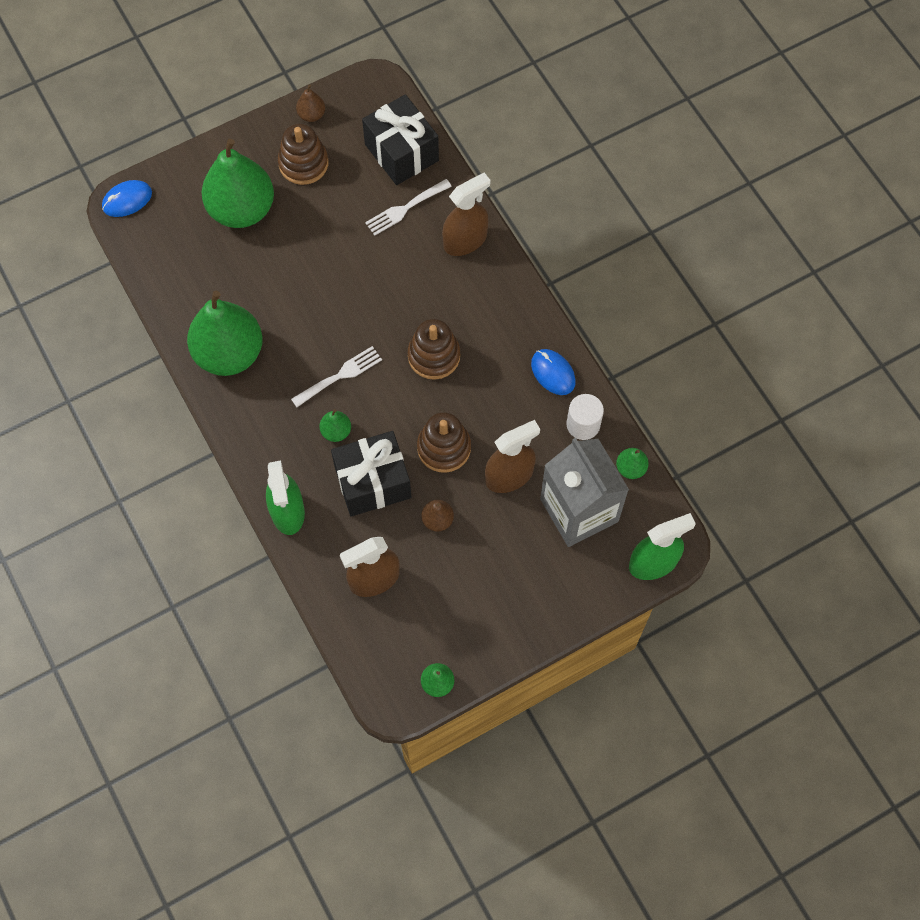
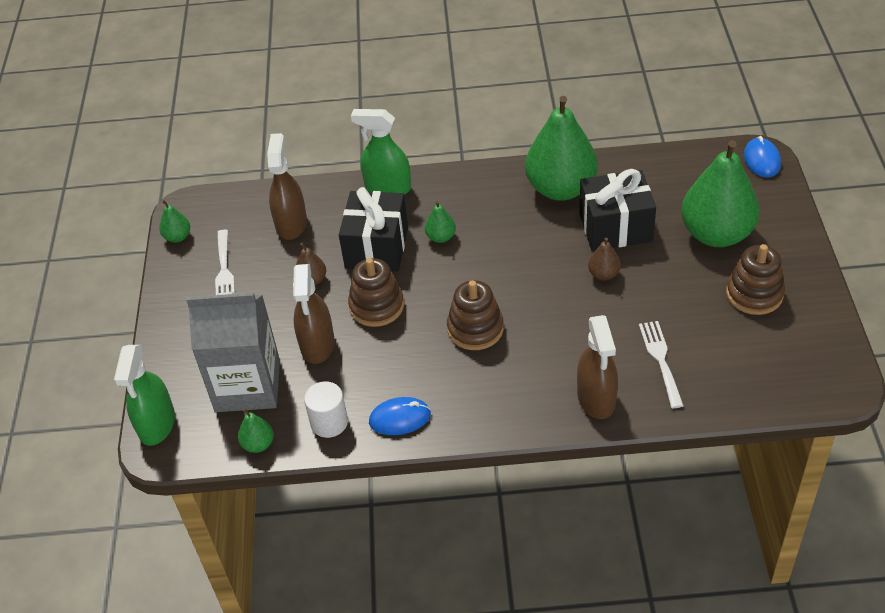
camera: 120 degrees right, 20 degrees down
white fork [291,346,382,407] -> white fork moved to [215,230,235,295]
brown pear [296,84,325,122] -> brown pear moved to [588,238,621,280]
black gift [362,94,439,185] -> black gift moved to [579,169,656,251]

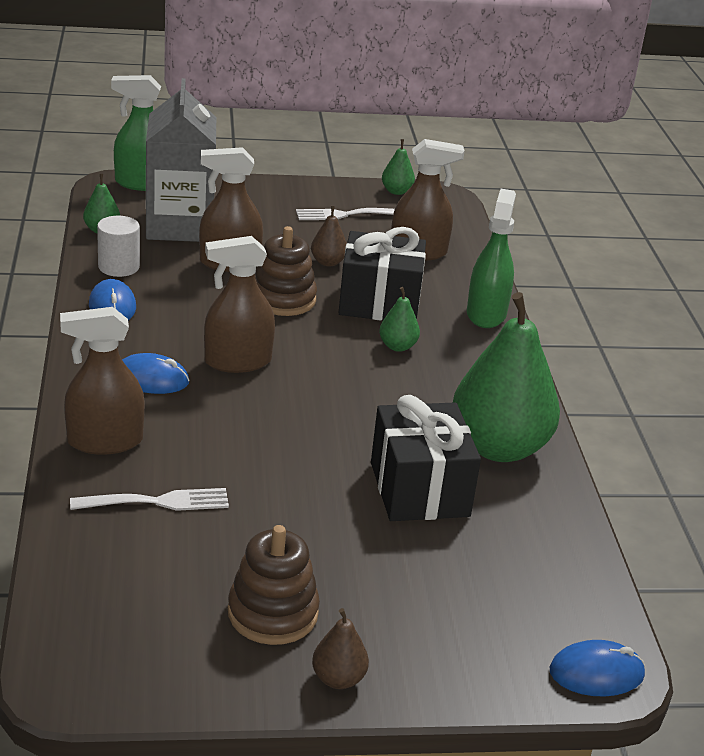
camera: 80 degrees right, 15 degrees down
brown stacking toy [447,280,504,350] -> brown spray bottle [204,236,275,373]
brown pear [588,238,621,280] -> brown pear moved to [312,608,369,689]
green pear [681,140,760,247] -> none
none -> blue mouse [122,353,189,394]

